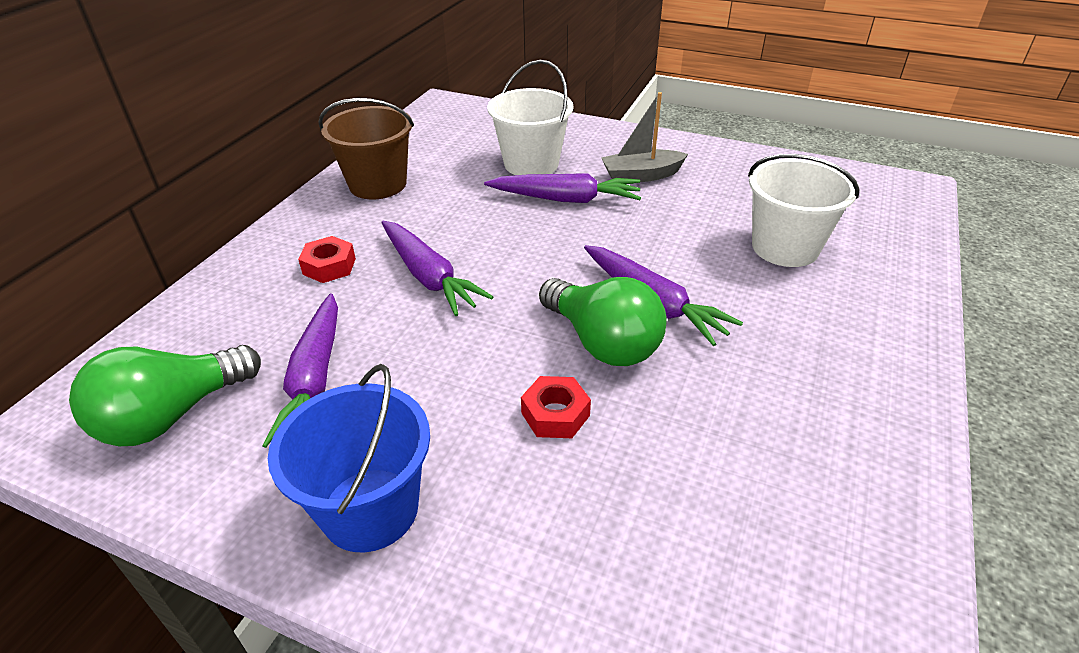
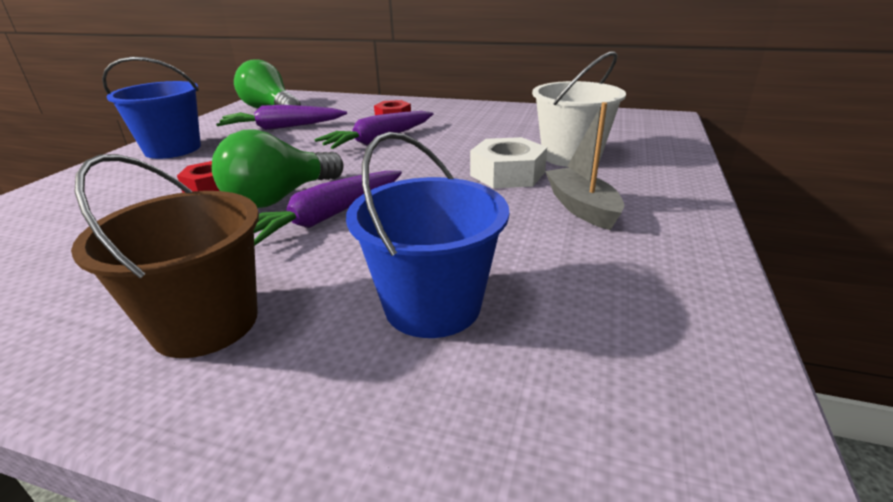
camera: 85 degrees right, 10 degrees down
brown bucket [319,98,414,199] -> brown bucket moved to [71,154,259,358]
purple carrot [484,173,641,203] -> white nut [470,137,547,188]
white bucket [748,154,860,267] -> blue bucket [346,132,509,338]

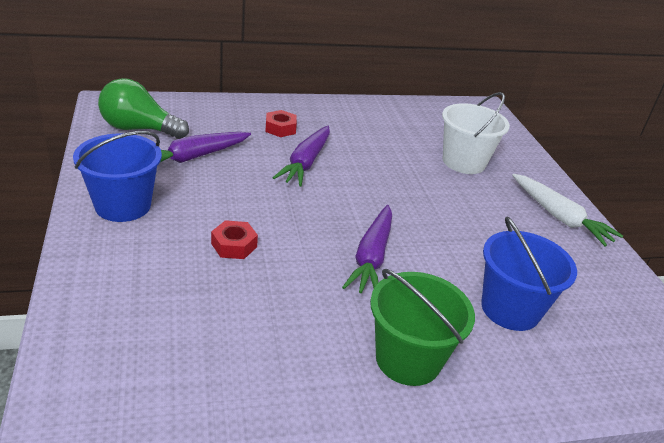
camera: 35 degrees left, 5 degrees up
brown bucket [71,154,259,358] -> green bucket [370,269,475,386]
green light bulb [212,129,344,208] -> none
white nut [470,137,547,188] -> none
grey boat [545,102,624,230] -> none
none -> white carrot [512,174,623,246]

